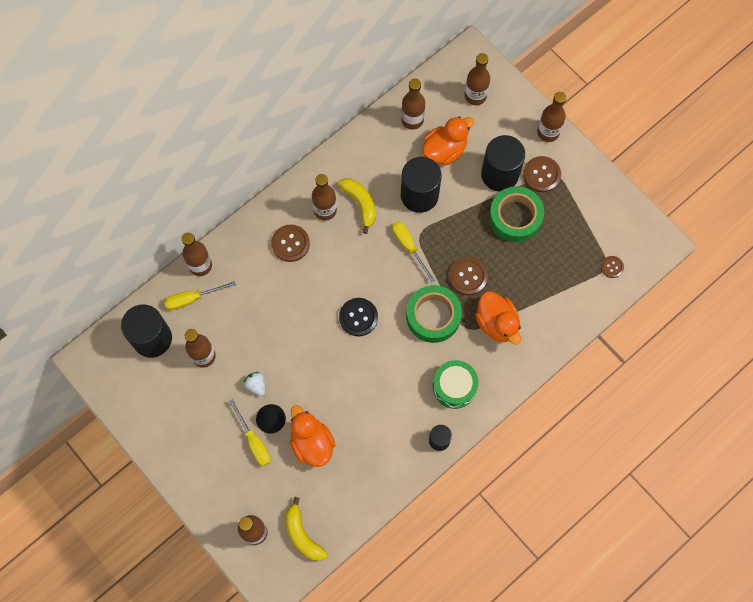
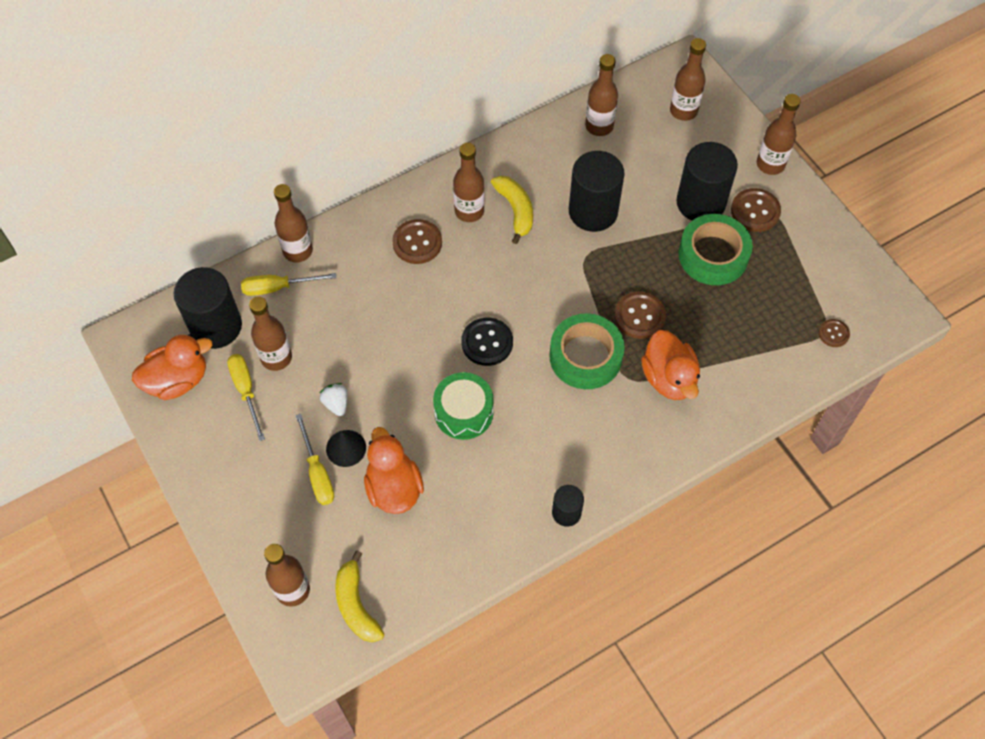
camera: 10 degrees right, 10 degrees down
yellow screwdriver [392,221,435,282] -> yellow screwdriver moved to [227,354,265,441]
orange duck [422,116,474,165] -> orange duck moved to [132,334,212,400]
green drum [433,360,479,409] -> green drum moved to [433,372,493,440]

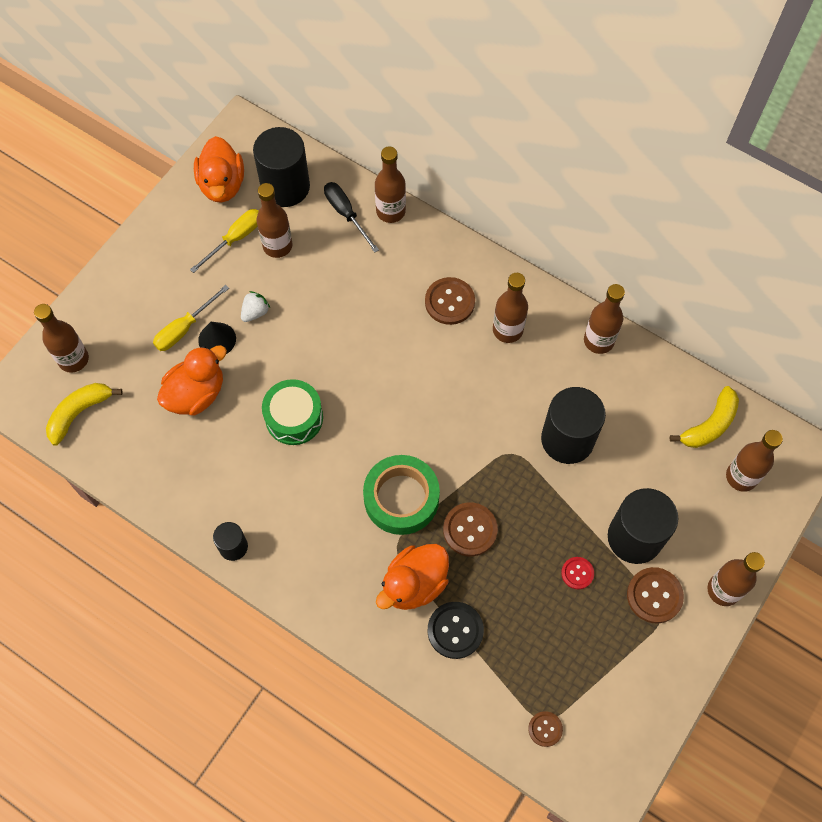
camera: 65 degrees right, 5 degrees up
orange duck [132,334,212,400] -> orange duck turned 45 degrees clockwise [194,136,244,203]
yellow screwdriver [241,273,336,296] -> black screwdriver [324,182,379,253]
black button [461,318,513,366] -> black button moved to [428,602,484,659]
yellow banana [491,176,533,244] -> yellow banana moved to [670,386,739,448]
brown bottle [585,54,618,136] -> brown bottle moved to [584,284,625,354]
green tape [679,214,753,285] -> red button [561,557,594,589]

